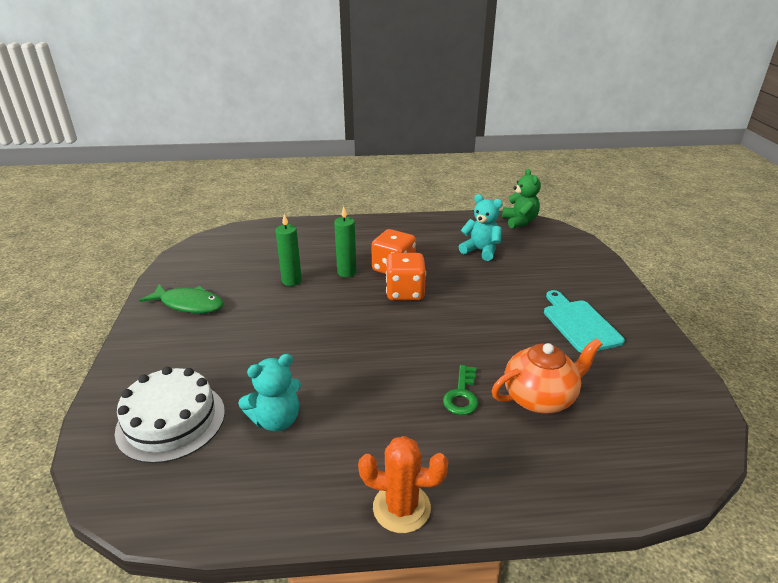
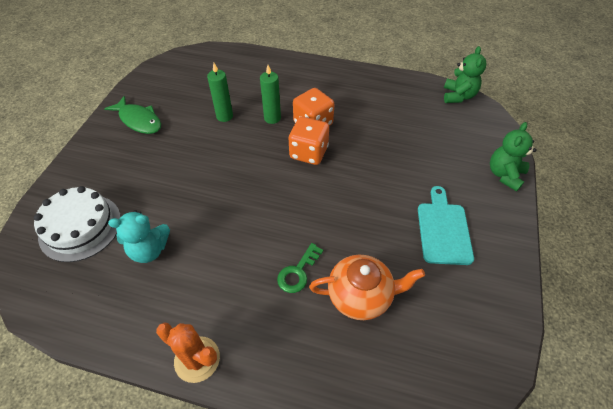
camera: 20 degrees right, 20 degrees up
turquoise teddy bear [459,194,503,261] -> none
none -> green teddy bear [490,122,537,191]

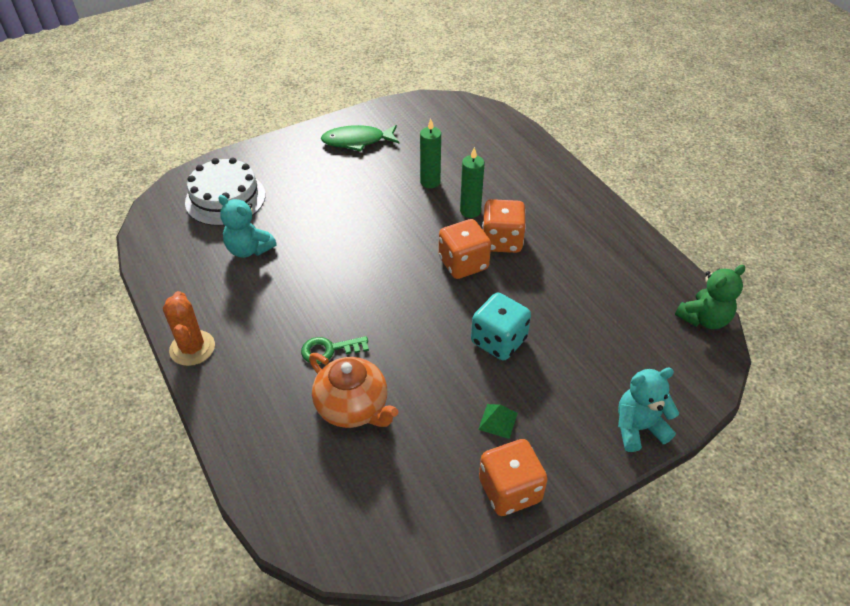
camera: 45 degrees right, 5 degrees down
green fish [104,96,161,134] -> green fish turned 90 degrees clockwise [321,125,399,152]
turquoise cutting board [418,186,474,265] -> green pyramid [478,404,518,439]
green teddy bear [490,122,537,191] -> turquoise teddy bear [618,368,679,452]
none -> turquoise dice [471,293,531,360]
none -> orange dice [479,439,548,516]

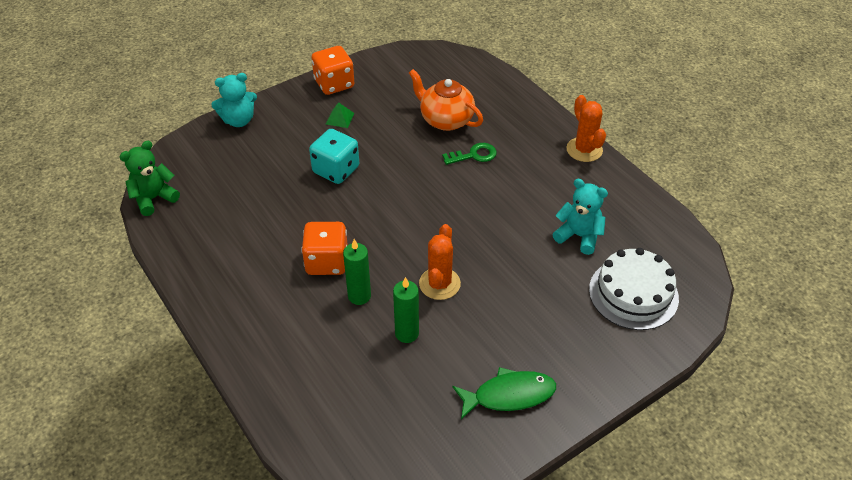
camera: 175 degrees right, 0 degrees up
orange dice [439,219,491,279] -> none
none -> orange cactus [419,224,461,300]

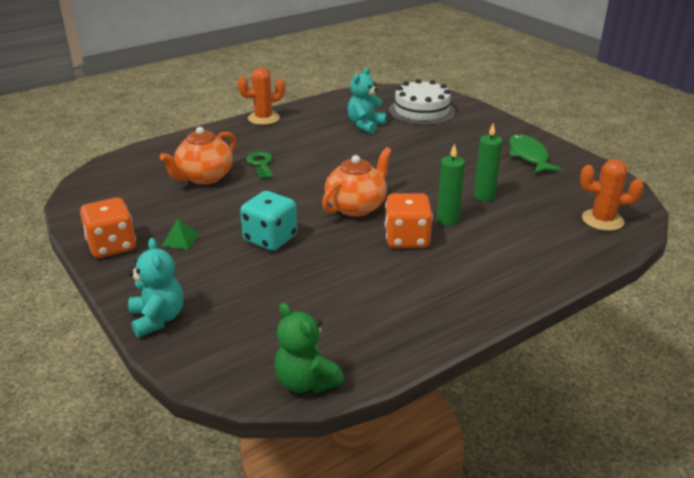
camera: 90 degrees left, 15 degrees down
orange cactus [419,224,461,300] -> orange cactus moved to [580,159,644,231]
none -> orange teapot [322,147,392,217]

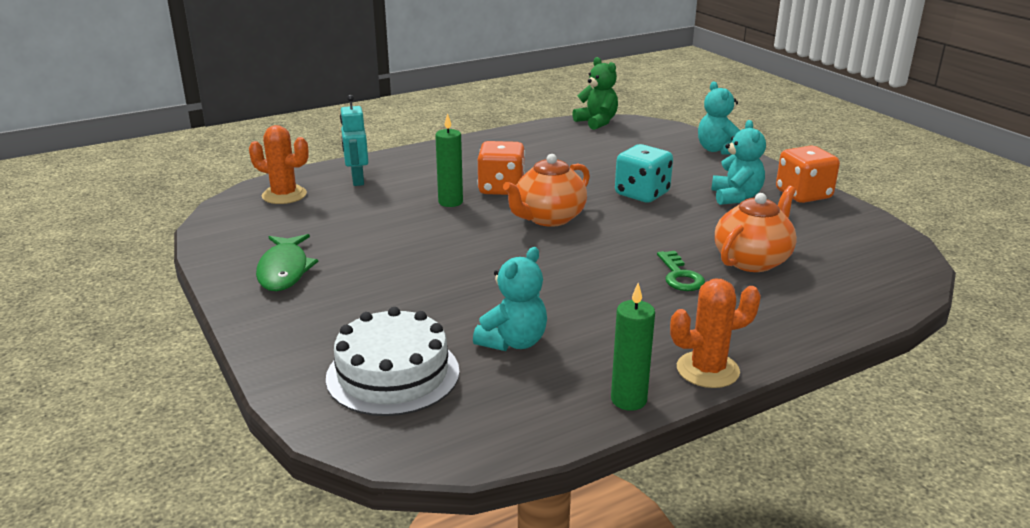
camera: 175 degrees left, 5 degrees down
green pyramid [162,218,200,250] -> turquoise teddy bear [711,120,766,205]
green candle [474,123,502,201] -> green candle moved to [611,283,655,411]
none -> turquoise robot [340,95,368,186]

